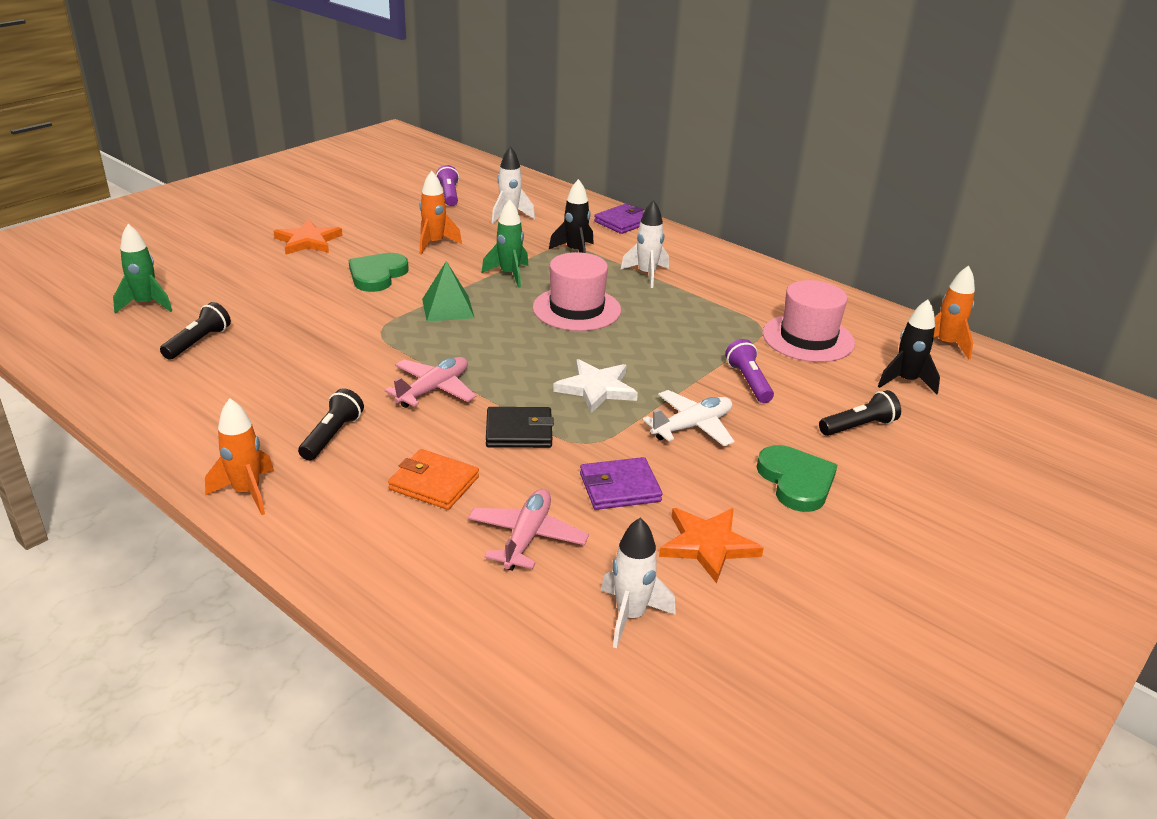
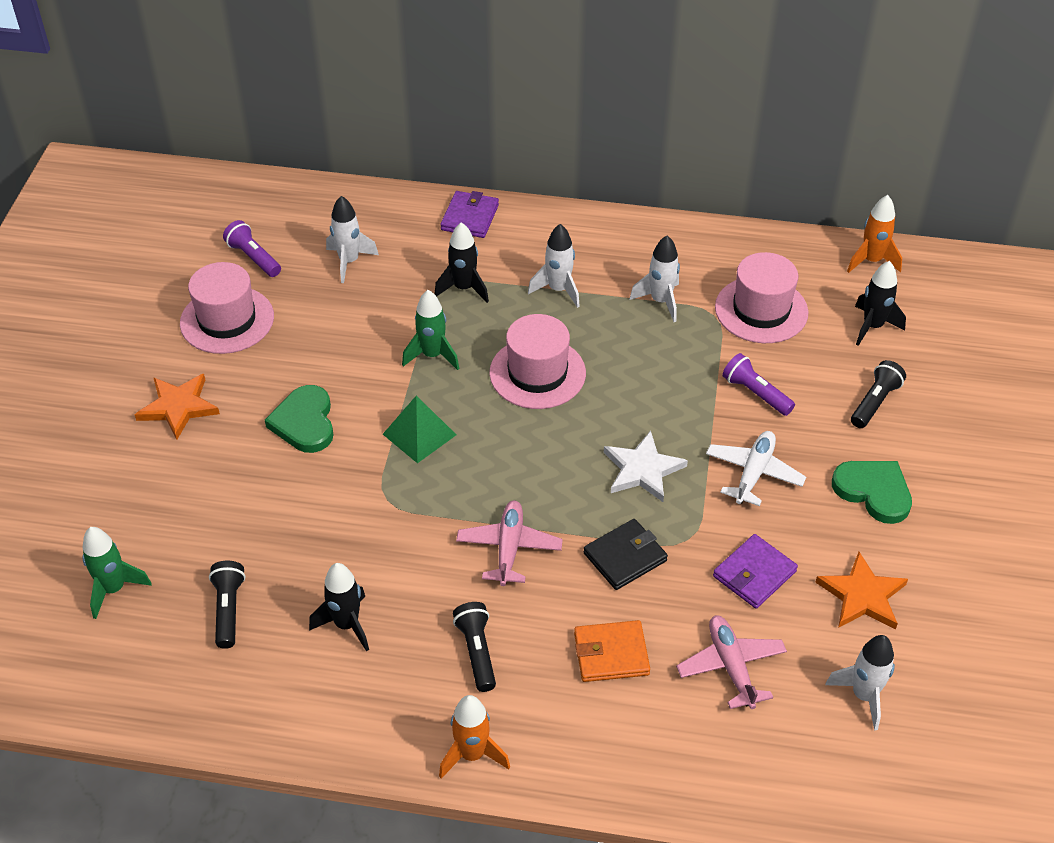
camera: 30 degrees left, 15 degrees up
orange rocket [420,171,462,255] -> none
none -> pink hat [180,262,274,354]
none -> black rocket [309,563,369,651]
none -> white rocket [630,235,680,322]

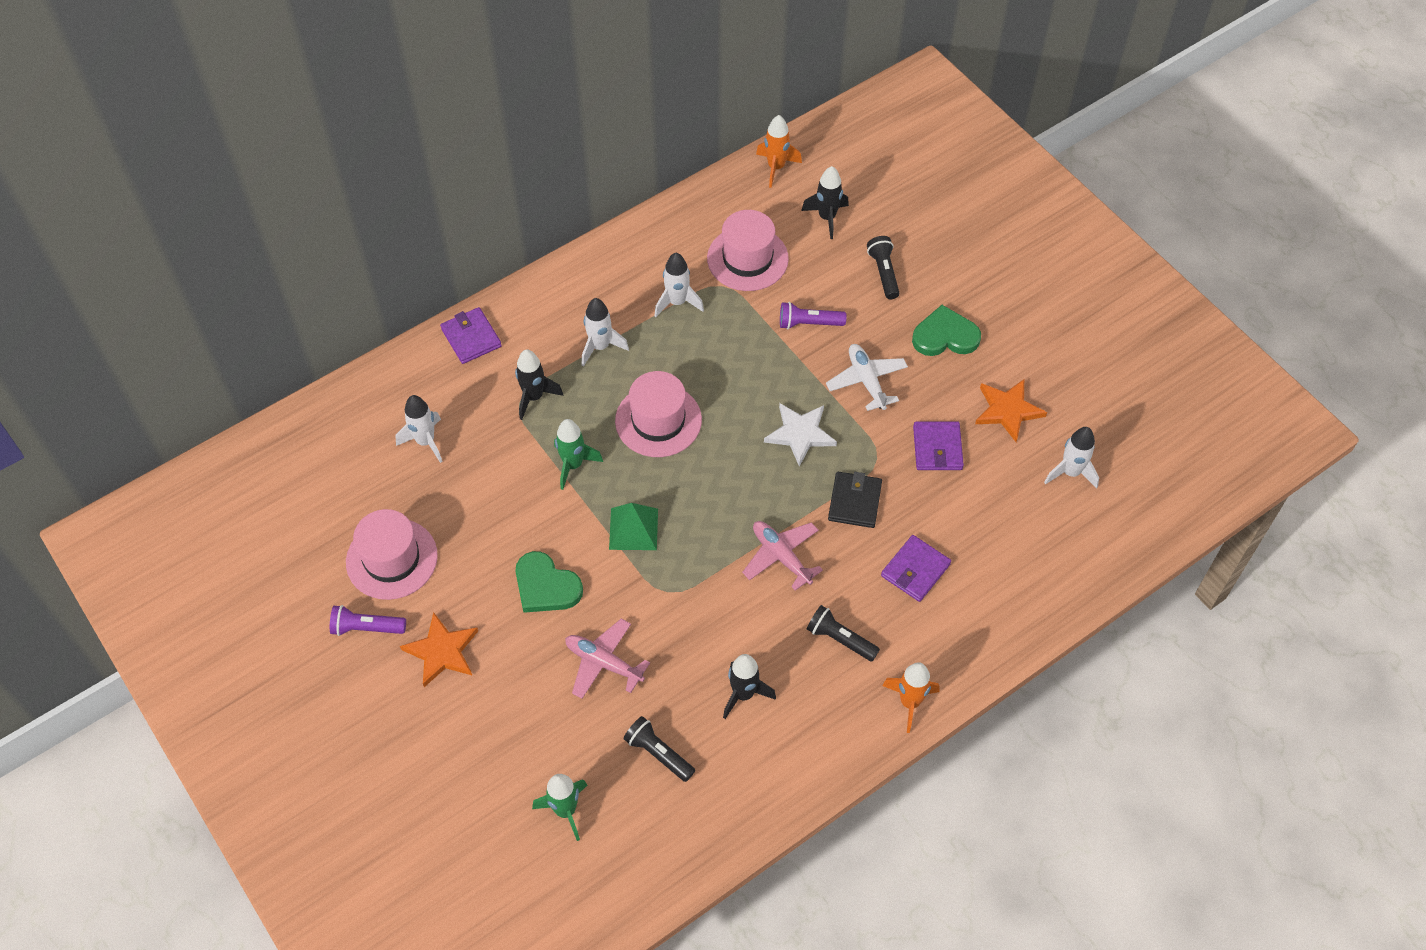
camera: 45 degrees left, 10 degrees up
purple flashlight [223,220,281,277] -> purple flashlight moved to [330,605,406,636]
orange wallet [574,620,650,682] -> purple wallet [881,535,951,602]
pink plane [676,615,787,709] -> pink plane moved to [565,619,650,699]

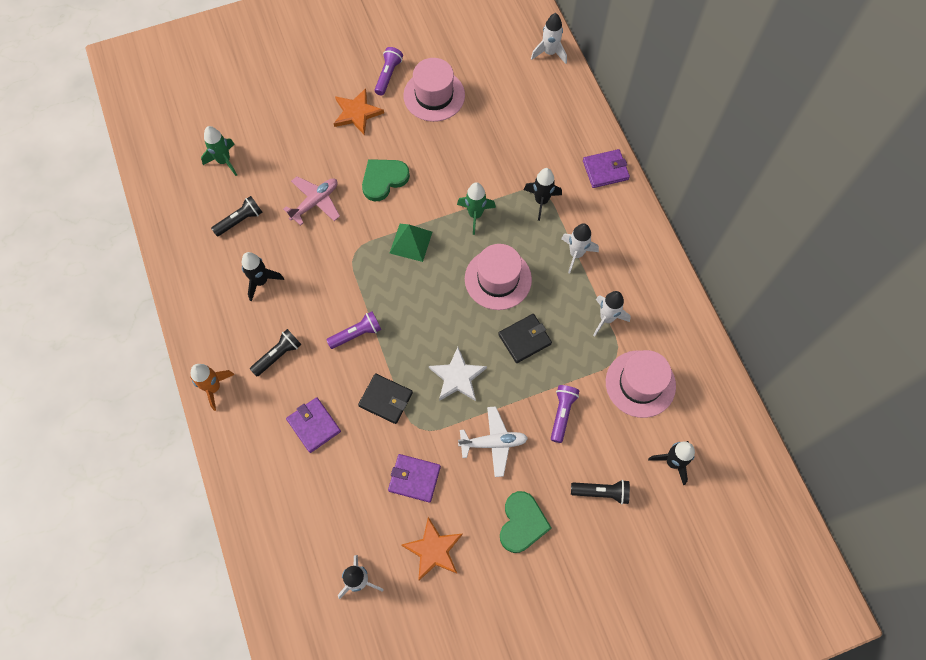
camera: 105 degrees right, 10 degrees up
white rocket [396,395,443,463] -> white rocket moved to [531,13,567,64]
pink plane [742,521,823,591] -> purple flashlight [326,311,381,349]
orange rocket [756,115,802,188] -> none
none -> black wallet [498,314,552,363]

